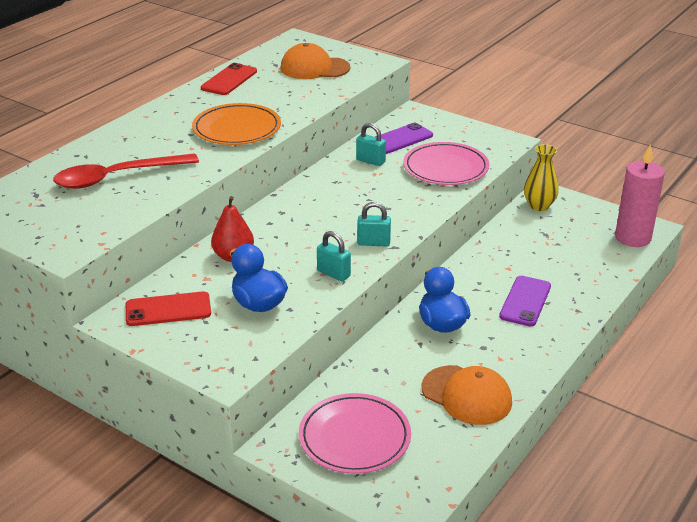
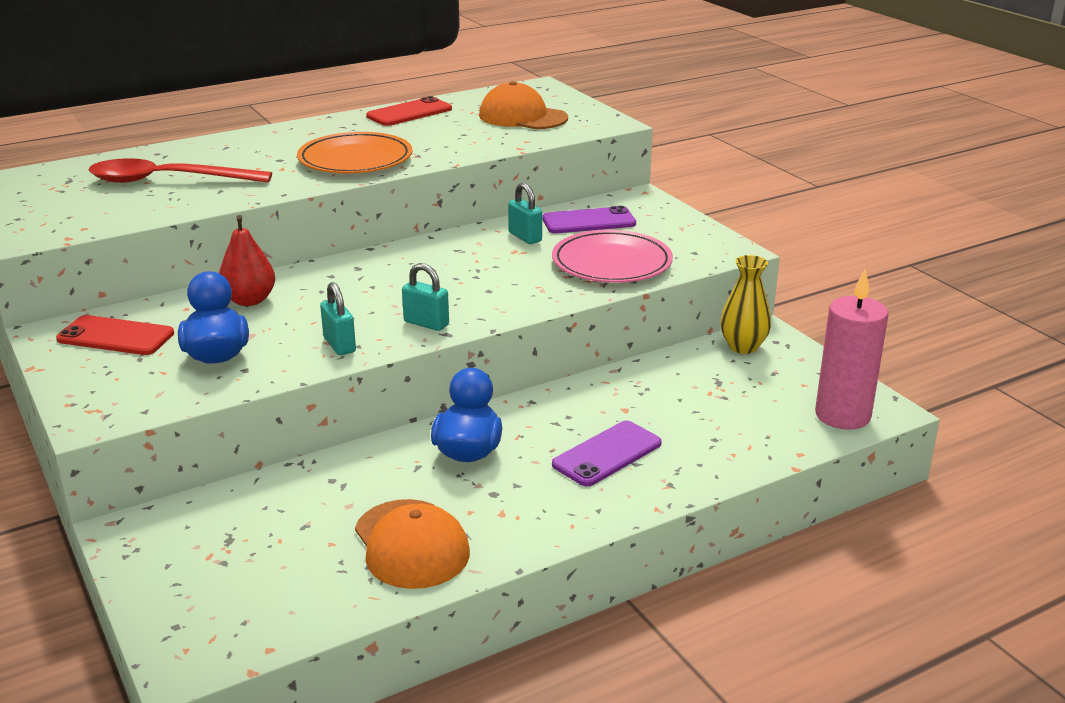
camera: 25 degrees right, 5 degrees down
pink plate [299,393,411,474] -> none

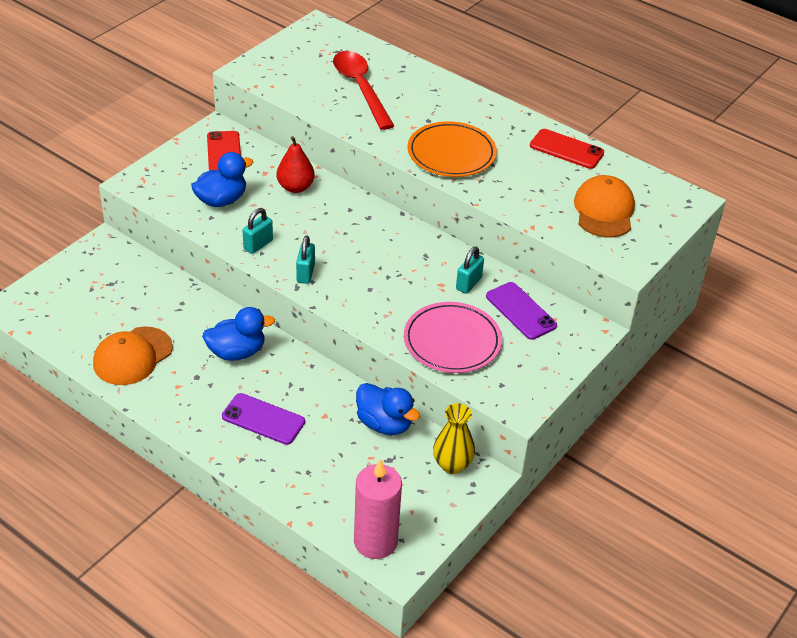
camera: 65 degrees right, 15 degrees up
none -> blue duck [356,383,420,435]

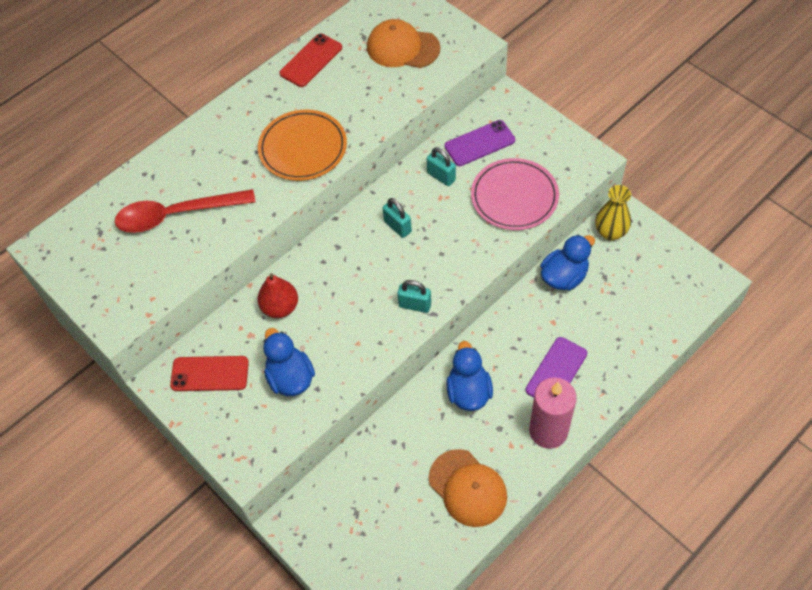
camera: 75 degrees left, 15 degrees up
turquoise padlock [243,208,273,254] -> turquoise padlock moved to [383,198,412,238]
pink candle [354,459,402,559] -> pink candle moved to [529,377,577,449]

